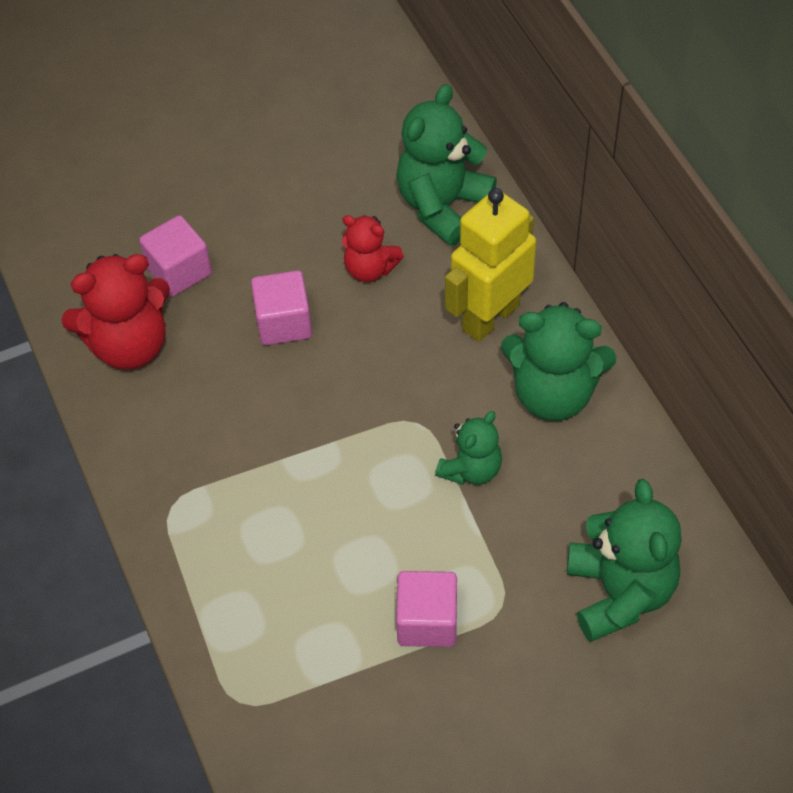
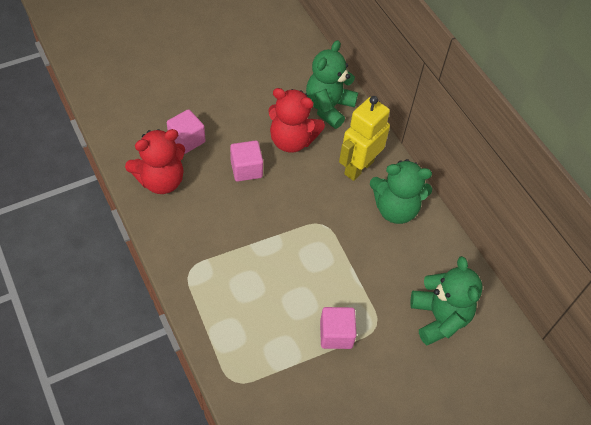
camera: 10 degrees left, 0 degrees up
red teddy bear [342,215,404,282] -> red teddy bear [268,88,325,153], size x1.69
green teddy bear [435,411,502,485] -> none

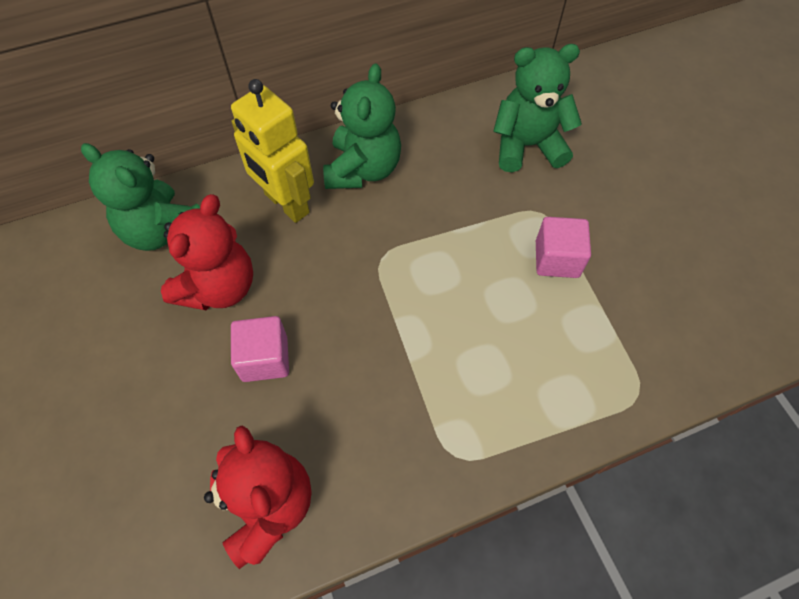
camera: 80 degrees left, 5 degrees up
pink cube [167,109,205,154] -> none

